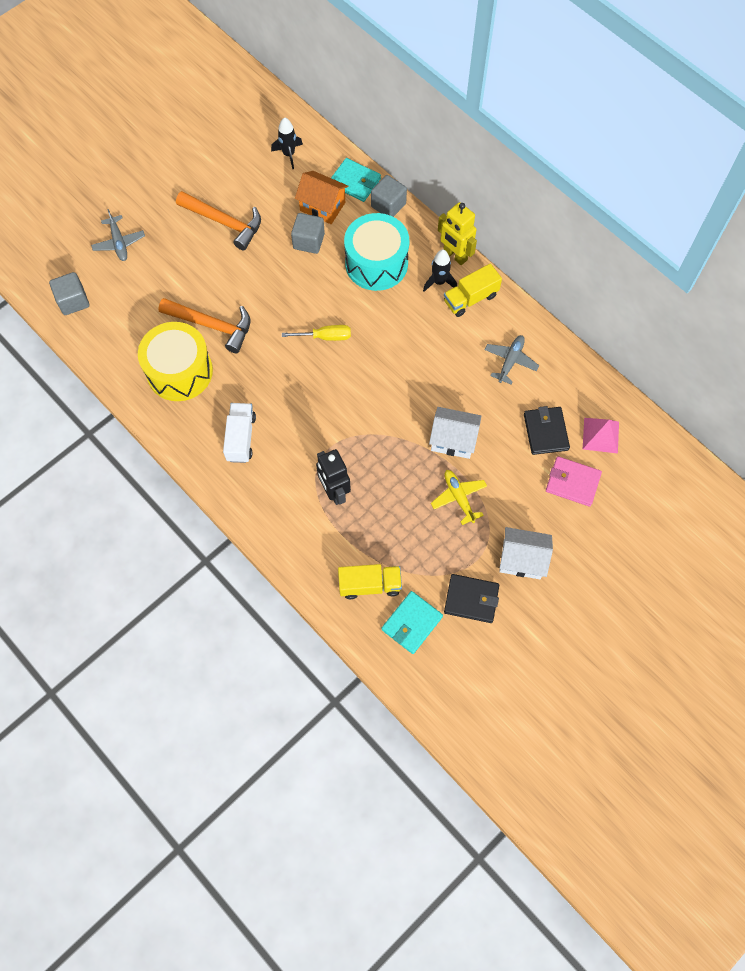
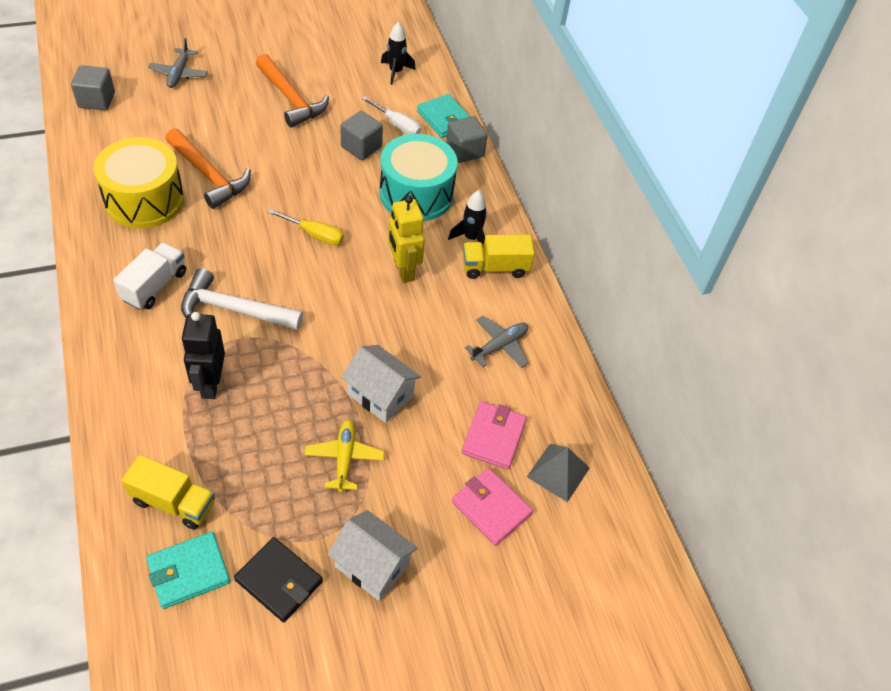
camera: 20 degrees right, 15 degrees down
orange house [295,171,348,224] -> white screwdriver [362,96,421,134]
yellow robot [438,202,477,265] -> yellow robot moved to [388,195,425,283]
black wallet [524,406,570,455] -> pink wallet [461,401,527,470]
pink pyramid [583,418,619,453] -> grey pyramid [527,444,590,502]
none -> white hammer [181,268,303,330]

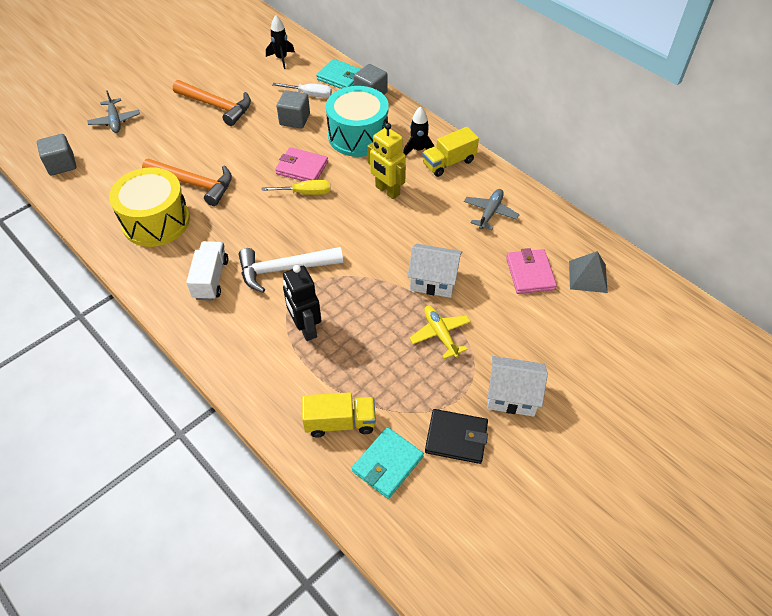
camera: 20 degrees left, 0 degrees up
pink wallet [452,468,533,546] -> pink wallet moved to [275,147,328,181]

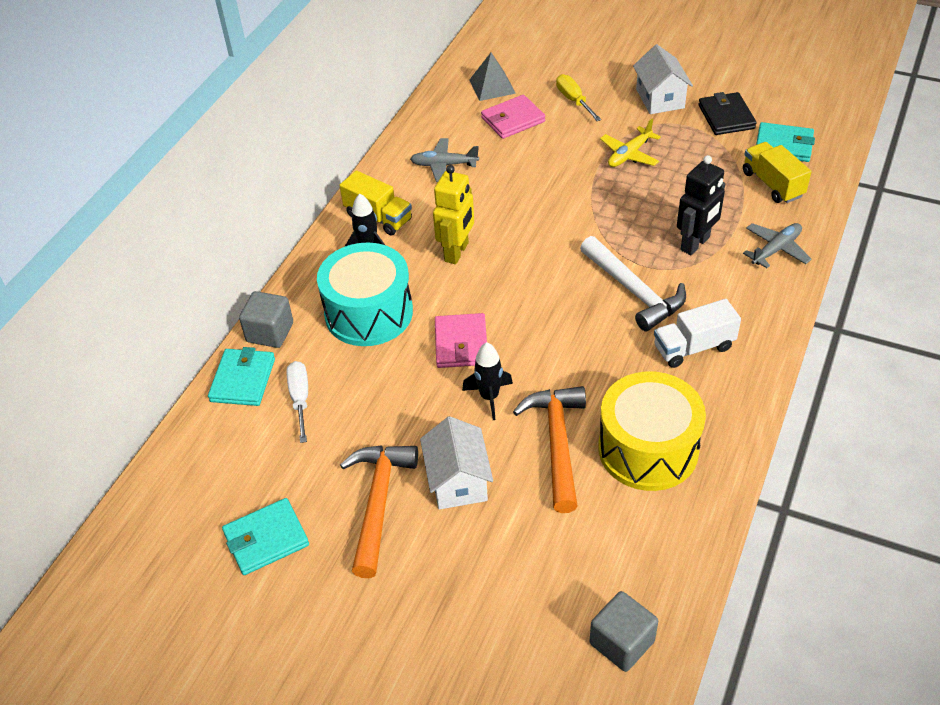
camera: 110 degrees left, 5 degrees down
grey plane [87,90,140,133] -> grey plane moved to [743,223,812,268]
yellow screwdriver [261,180,330,195] -> yellow screwdriver moved to [556,74,601,121]
black rocket [266,15,295,69] -> black rocket moved to [462,342,513,420]
grey cube [277,90,310,128] -> none
white house [407,244,462,298] -> white house moved to [420,416,493,510]
none -> turquoise wallet [222,498,309,575]

